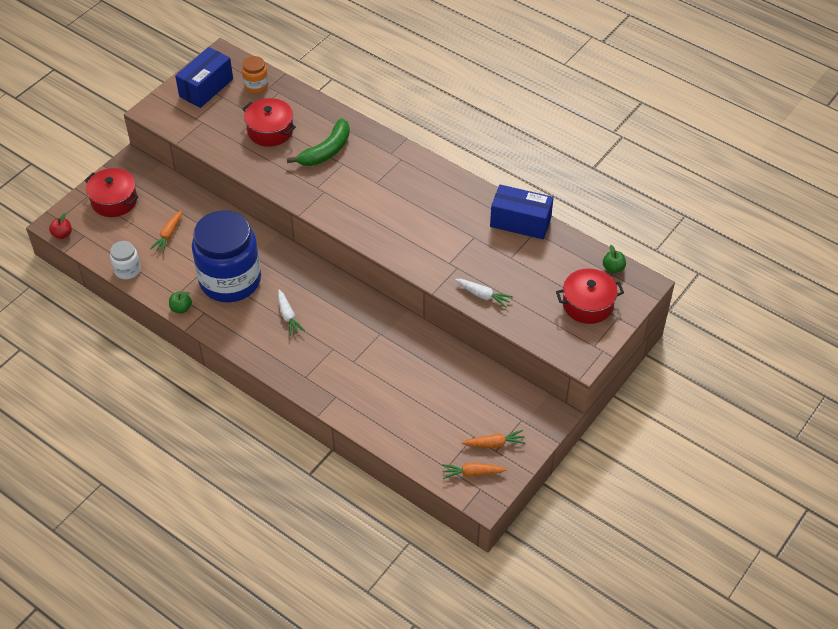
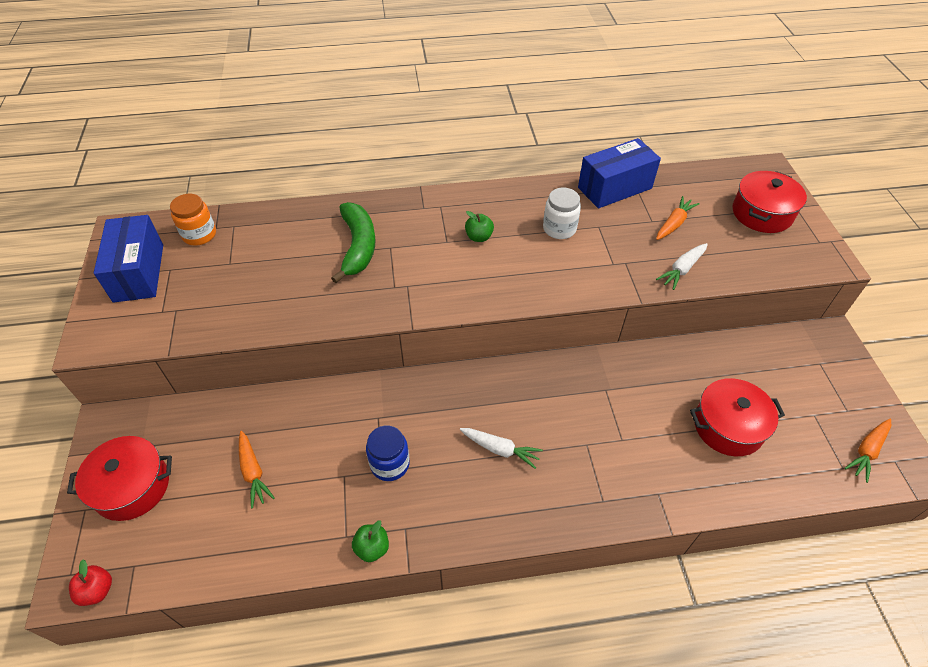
camera: 45 degrees left, 0 degrees up
white jar [110,241,141,279] -> white jar moved to [543,188,581,239]
blue jar [192,211,261,302] -> blue jar [366,426,410,481], size x0.43
red pot [242,98,296,147] -> red pot moved to [690,378,785,456]
white carrot [455,279,513,308] -> white carrot turned 150 degrees clockwise [656,243,708,290]
orange carrot [461,430,526,448] -> orange carrot moved to [656,196,700,240]
green apple [603,245,626,273] -> green apple moved to [465,211,494,242]

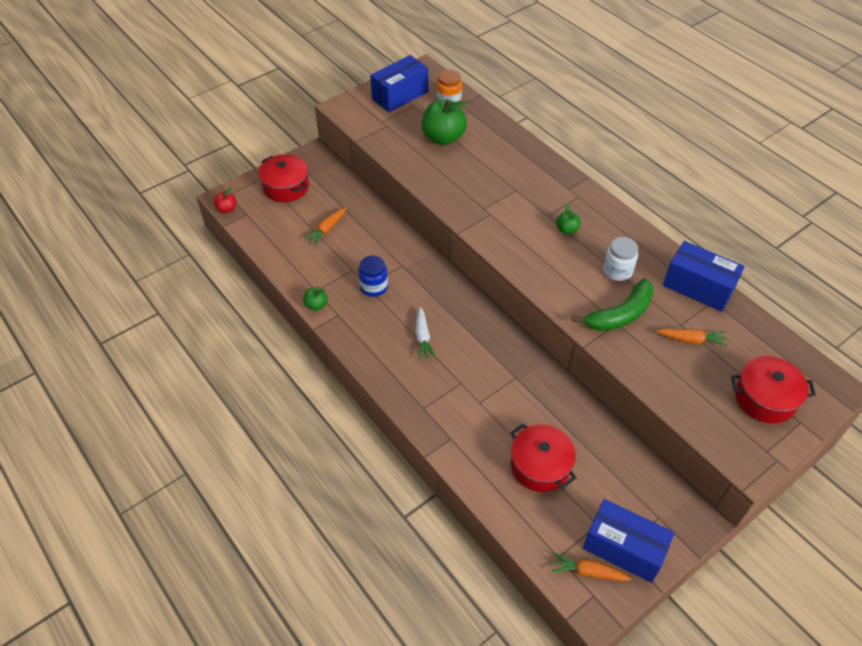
camera: 60 degrees right, 0 degrees up
green banana [331,202,375,283] -> green banana moved to [572,278,654,331]
white carrot [656,243,708,290] -> none
none -> green apple [422,99,467,145]
none -> blue box [583,499,675,583]

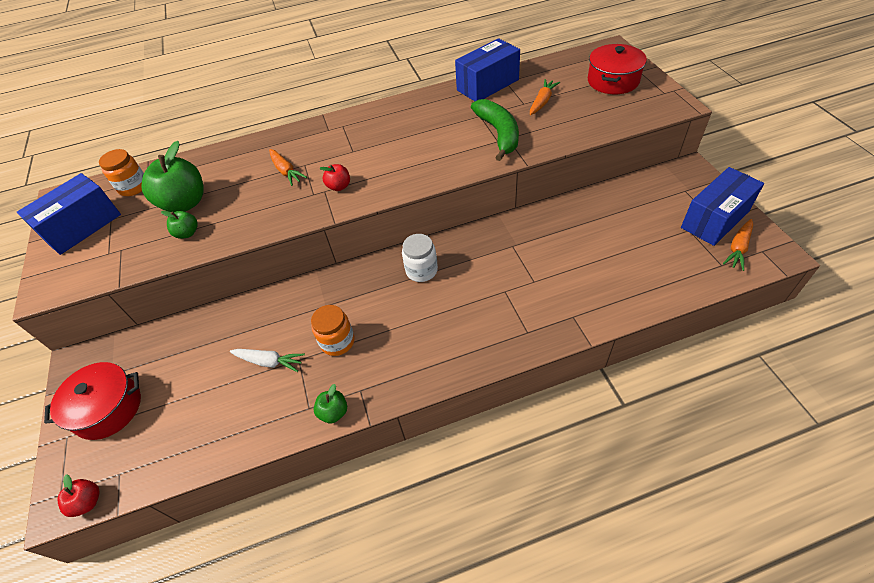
camera: 65 degrees left, 0 degrees up
orange carrot [304,208,346,246] -> orange carrot moved to [269,149,307,186]
blue jar [358,255,388,297] -> orange jar [311,305,355,356]
blue box [370,55,428,112] -> blue box turned 60 degrees clockwise [17,173,121,255]
white carrot [415,307,436,359] -> white carrot moved to [230,349,305,372]
red pot [511,424,576,492] -> none
green apple [556,204,580,234] -> green apple moved to [161,211,198,239]
white jar [603,237,638,281] -> white jar moved to [402,234,438,282]
none -> red apple [319,164,350,191]

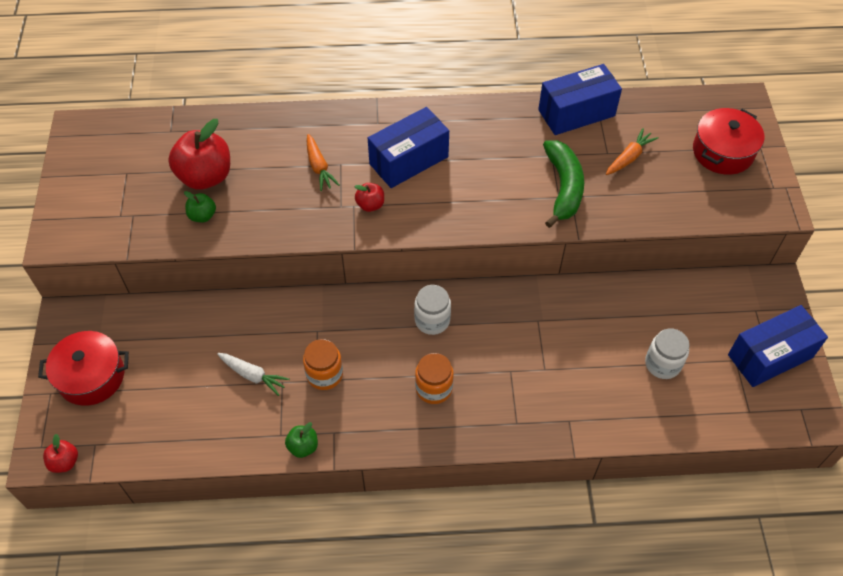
camera: 10 degrees right, 5 degrees up
blue box [17,173,121,255] -> blue box moved to [368,107,449,188]
orange jar [99,149,144,196] -> orange jar moved to [415,353,454,404]
green apple [141,141,204,212] -> red apple [168,119,230,190]
orange carrot [723,219,753,271] -> none
none -> white jar [645,328,690,379]

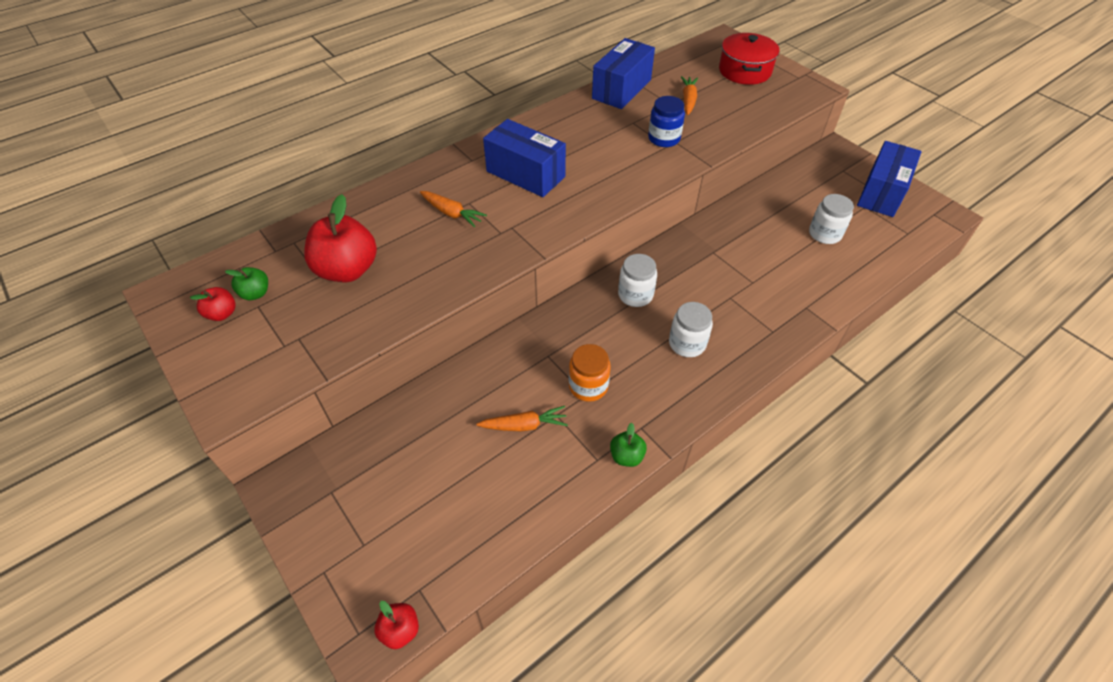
camera: 35 degrees left, 5 degrees down
red pot [38,331,129,406] -> none
green apple [184,191,216,222] -> green apple moved to [225,267,268,300]
white carrot [217,353,290,396] -> orange carrot [477,406,568,431]
red apple [354,183,384,212] -> red apple moved to [190,287,236,321]
blue box [368,107,449,188] -> blue box turned 75 degrees counterclockwise [483,119,566,197]
orange jar [415,353,454,404] -> white jar [669,302,713,357]
green banana [543,140,584,228] -> blue jar [648,96,685,147]

